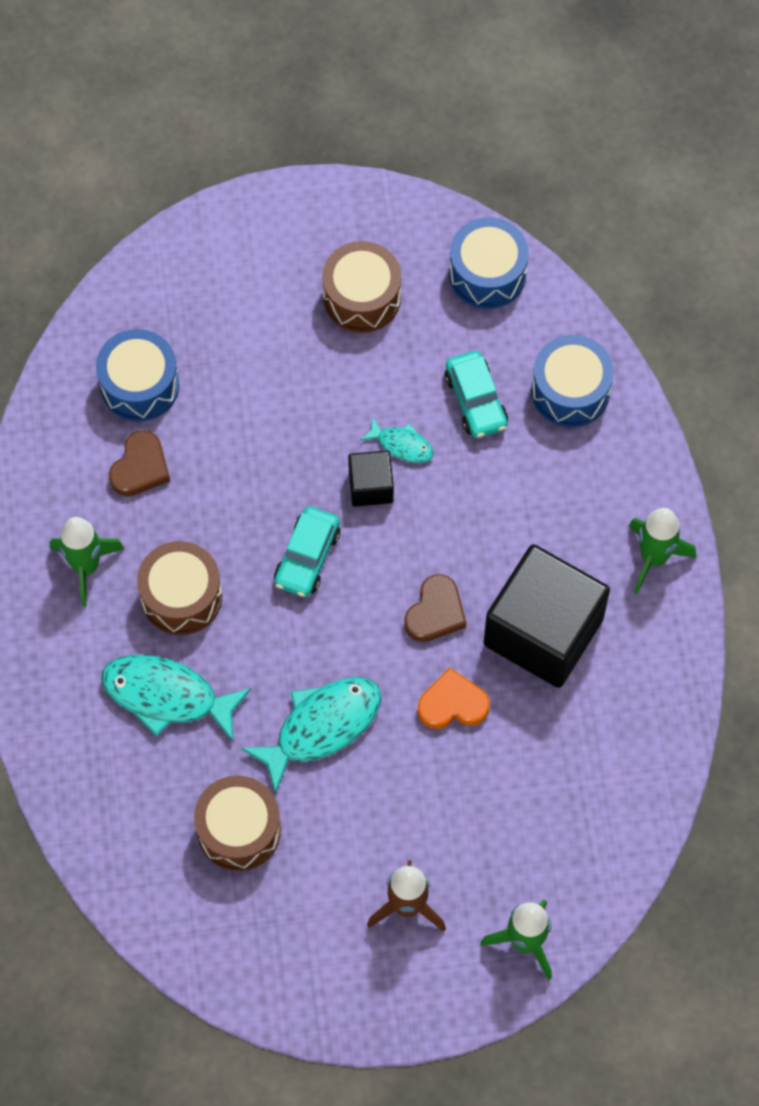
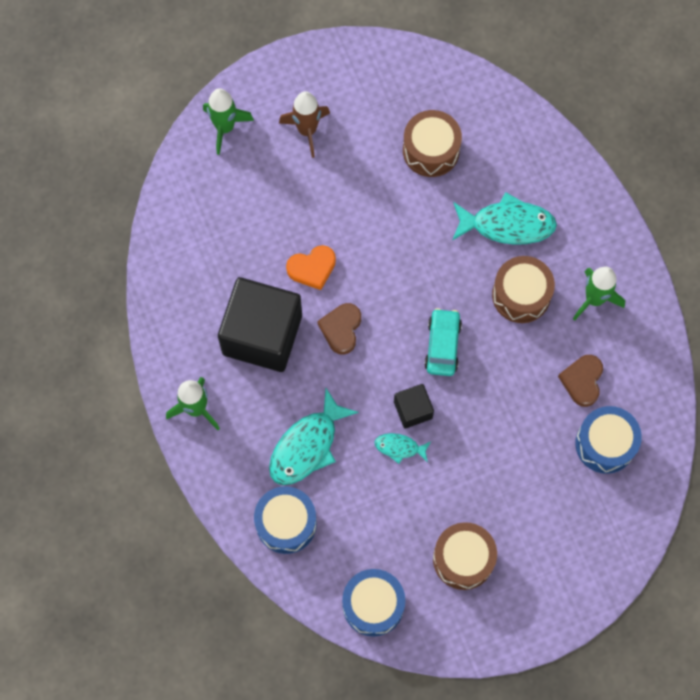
camera: 165 degrees right, 5 degrees up
turquoise fish [241,677,382,794] -> turquoise fish moved to [269,388,359,485]
turquoise car [445,351,508,438] -> none

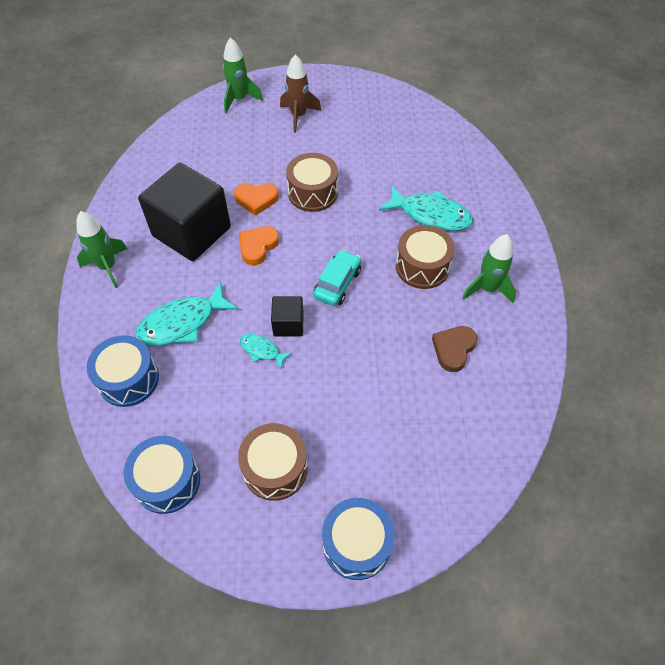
camera: 20 degrees right, 15 degrees down
brown heart [317,303,361,355] -> orange heart [239,226,279,265]
brown drum [403,110,462,177] -> brown drum moved to [286,153,338,212]
blue drum [575,406,642,474] -> blue drum moved to [322,498,395,580]

